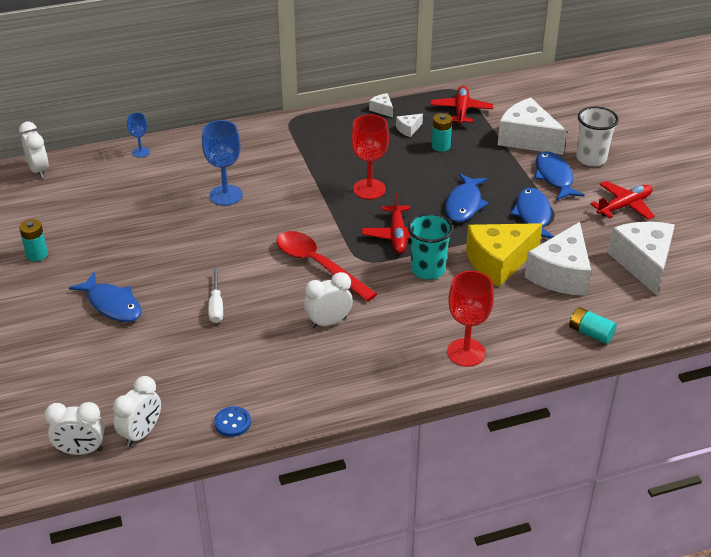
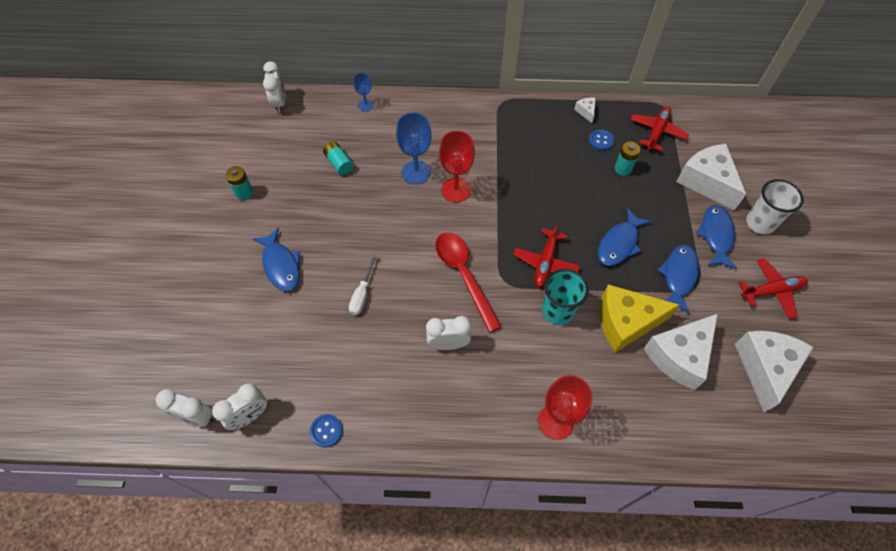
camera: 20 degrees right, 20 degrees up
red goblet [351,114,389,199] -> red goblet moved to [439,131,475,203]
white cheese [396,114,423,137] -> blue button [589,130,615,151]
turquoise battery [569,307,617,344] -> turquoise battery moved to [323,142,353,175]

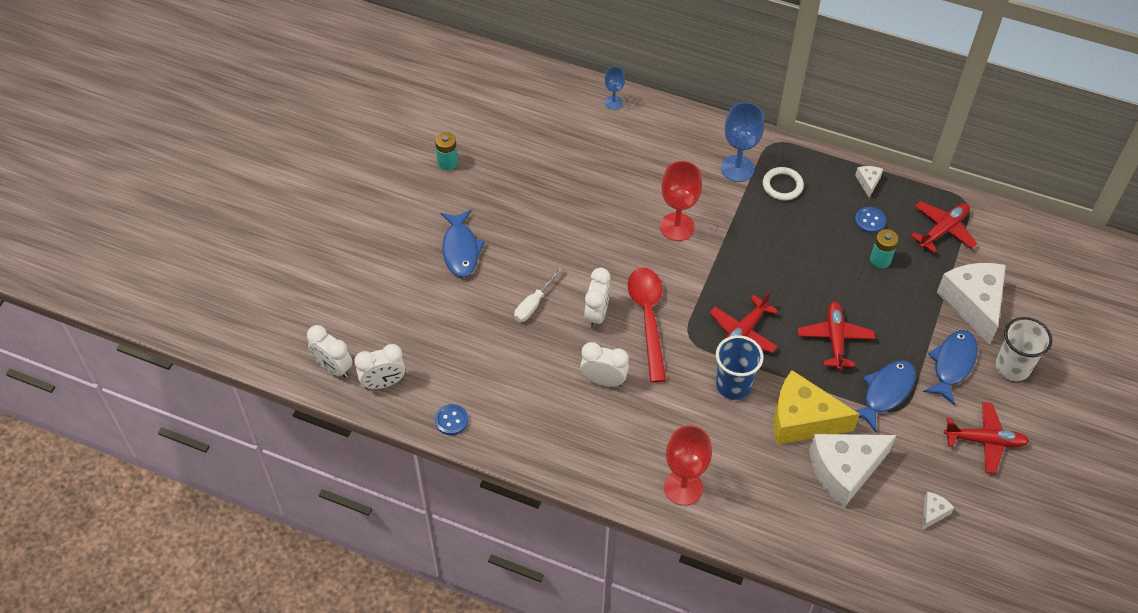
camera: 20 degrees right, 5 degrees down
white clock [263,61,286,113] -> white clock moved to [584,268,611,329]
turquoise battery [323,142,353,175] -> none
blue goblet [396,112,431,184] -> blue goblet moved to [721,102,764,182]
turquoise cup [542,269,589,325] -> blue cup [716,335,764,400]
blue fish [598,208,651,266] -> red plane [798,301,875,370]
white cheese [735,331,814,413] -> white cheese [923,492,955,530], size x0.42
none -> white ring [763,167,804,200]

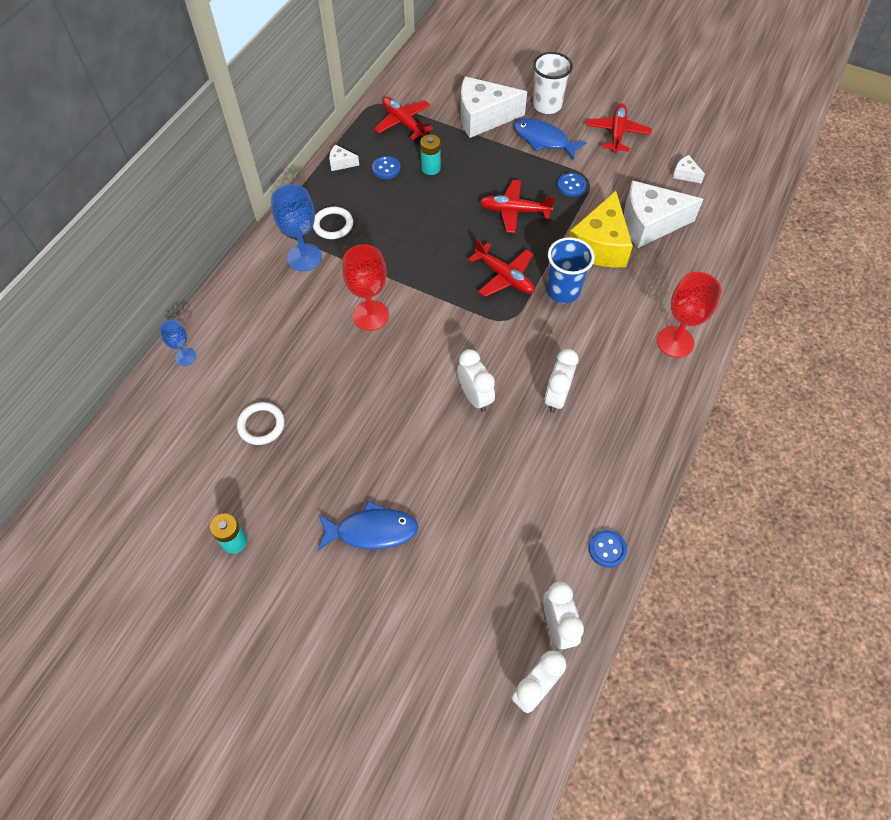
camera: 85 degrees left, 5 degrees up
white screwdriver [514,267,563,322] -> none
white clock [584,268,611,329] -> white clock turned 45 degrees clockwise [457,349,495,412]
red spoon [628,268,666,383] -> none
white cheese [809,434,897,507] -> white cheese turned 105 degrees clockwise [624,180,703,248]
blue fish [855,360,916,432] -> blue button [557,173,586,197]
none -> white ring [237,402,285,445]

